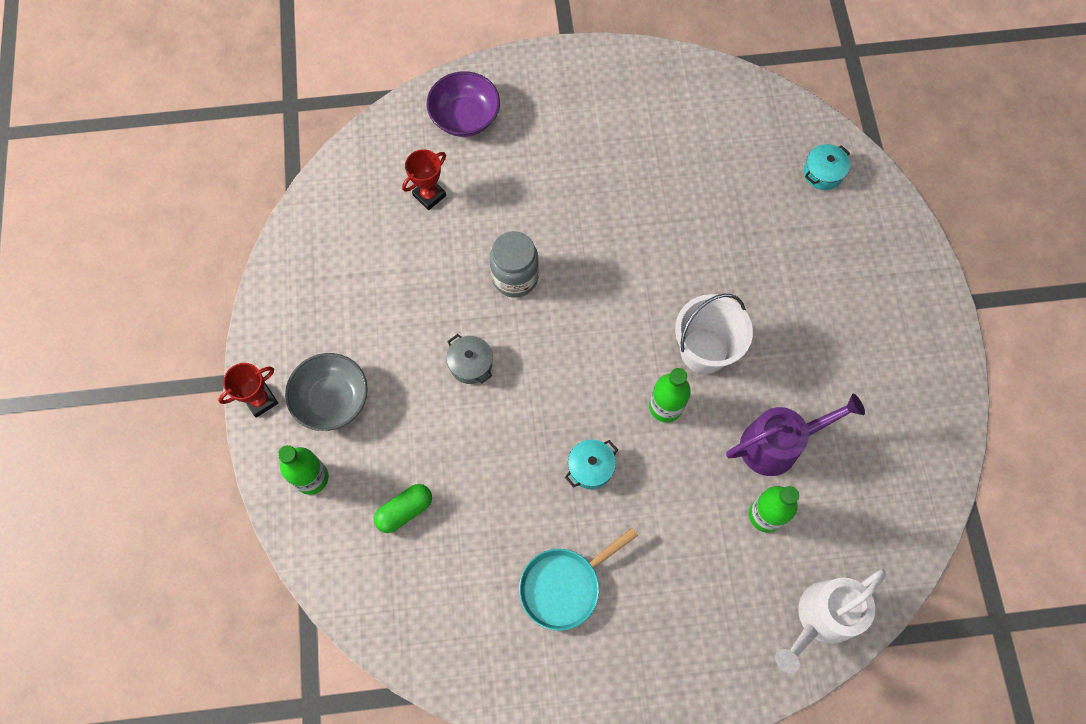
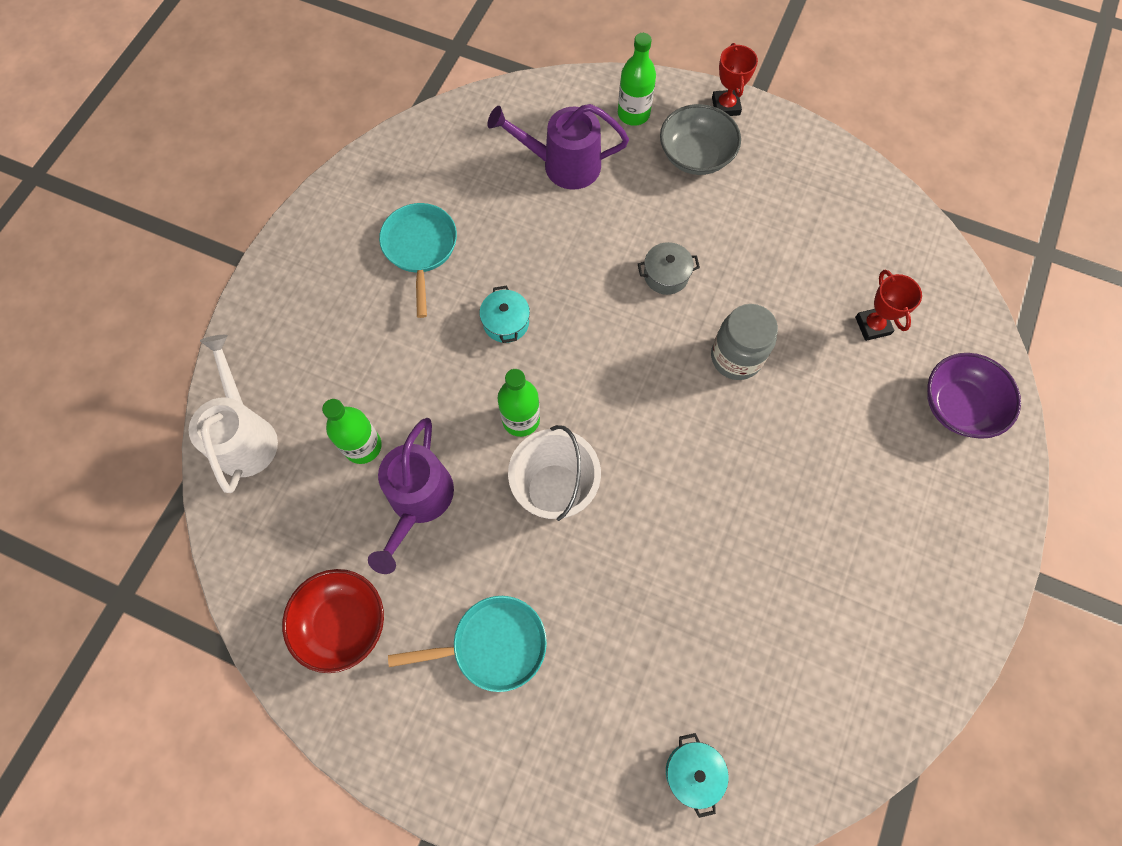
camera: 120 degrees right, 0 degrees up
green capsule [374,484,432,533] -> purple watering can [487,104,629,190]
none -> red bowl [282,569,384,673]
none -> turquoise pan [388,596,547,692]

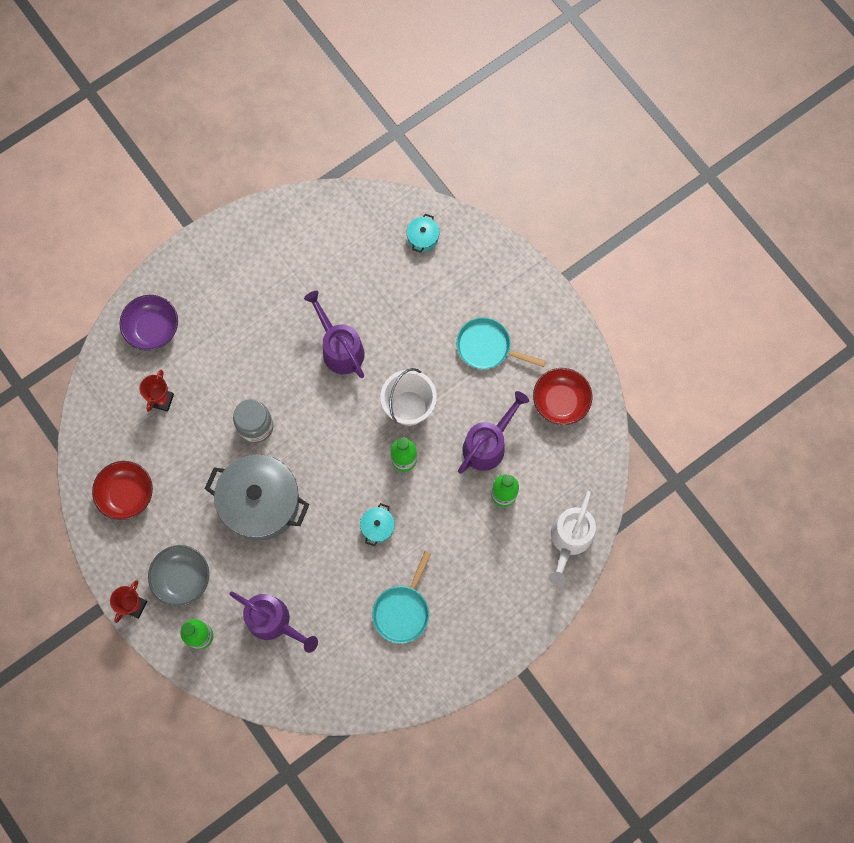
camera: 150 degrees left, 5 degrees up
grey pot [638,242,700,295] -> grey pot [205,455,309,541], size x2.39
none -> red bowl [92,461,153,520]
none -> purple watering can [304,291,365,378]

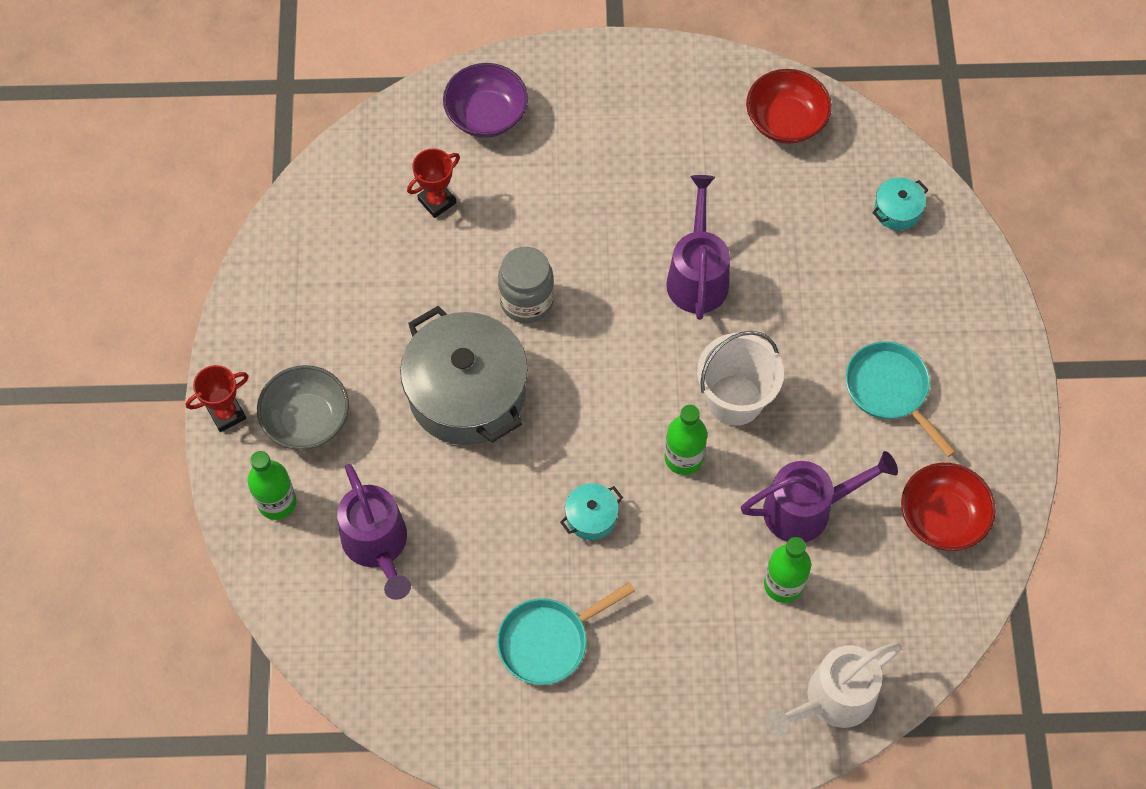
camera: 35 degrees right, 10 degrees down
red bowl [92,461,153,520] -> red bowl moved to [746,69,832,144]

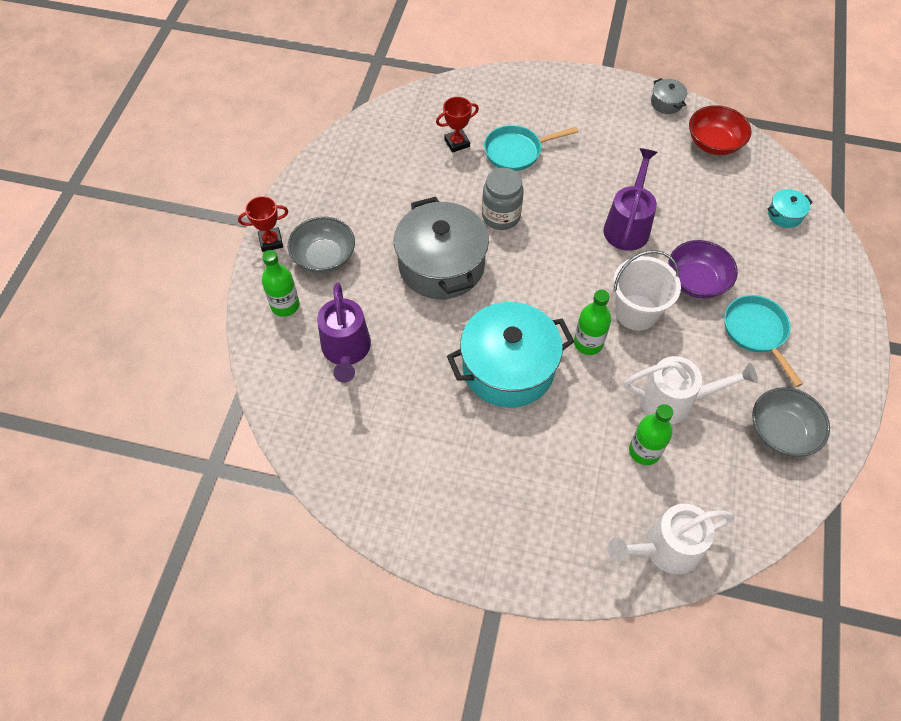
camera: 15 degrees right, 5 degrees down
purple bowl [443,63,528,138] -> purple bowl moved to [668,240,738,299]
turquoise pan [497,582,635,685] -> turquoise pan moved to [484,125,578,171]
turquoise pot [560,483,623,540] -> turquoise pot [447,302,575,408], size x2.39
purple watering can [741,451,898,542] -> white watering can [624,356,758,424]
red bowl [901,463,996,551] -> grey bowl [752,387,830,457]
none -> grey pot [651,78,687,114]

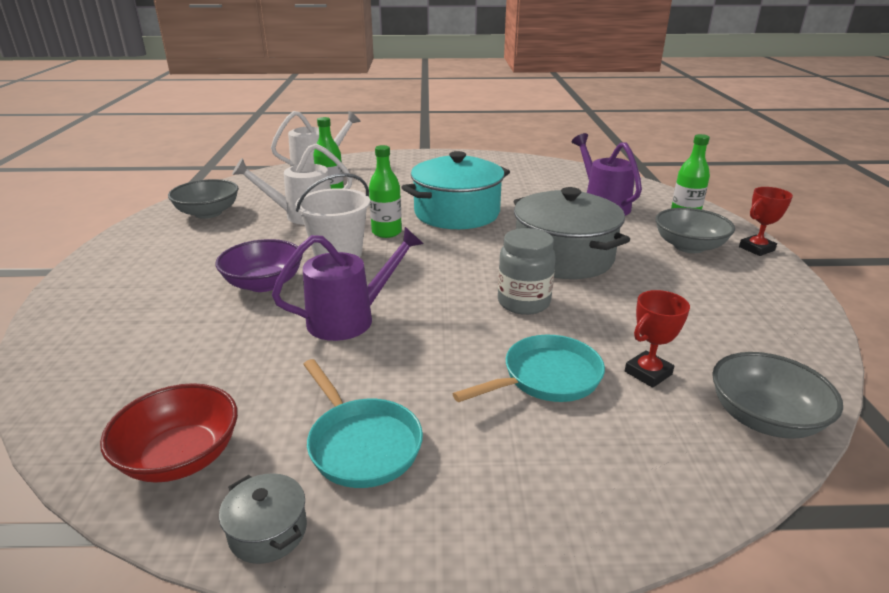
camera: 165 degrees right, 30 degrees down
purple watering can [603,148,658,251] -> purple watering can turned 120 degrees counterclockwise [272,227,423,341]
turquoise pan [724,295,803,387] -> turquoise pan moved to [303,359,423,488]
turquoise pot [768,189,813,228] -> none
none -> grey bowl [712,352,843,439]

